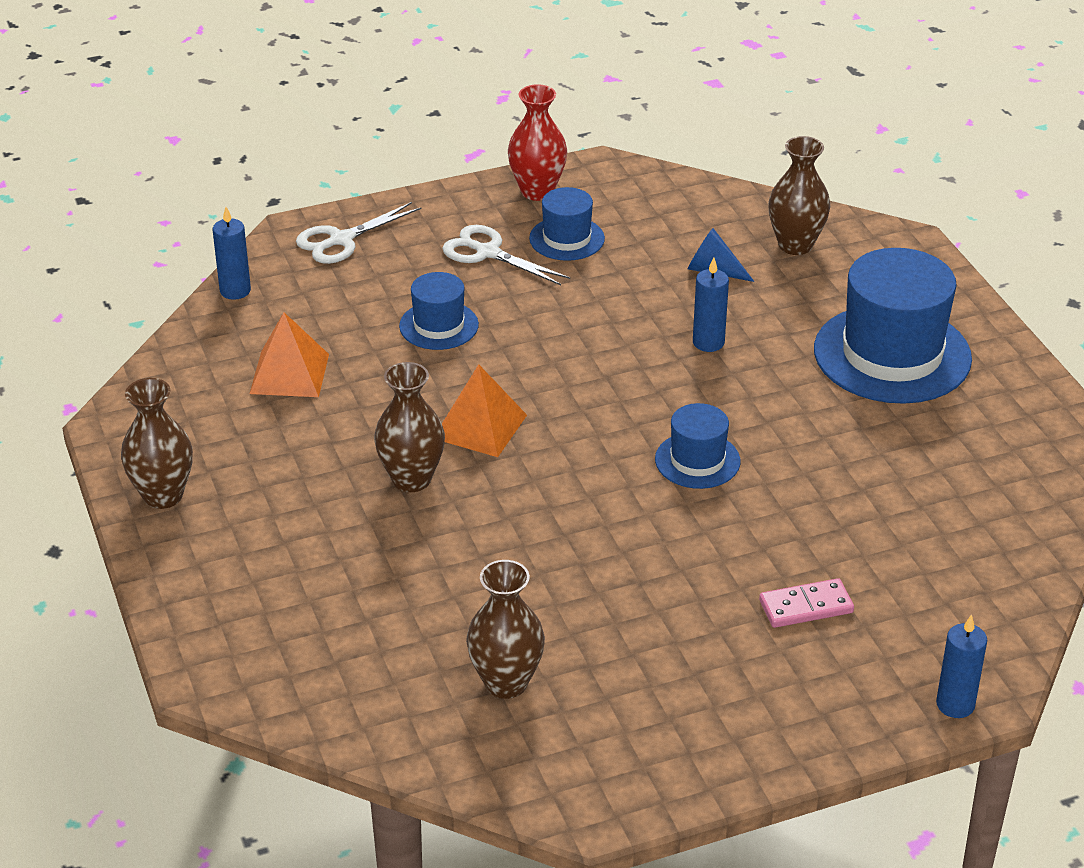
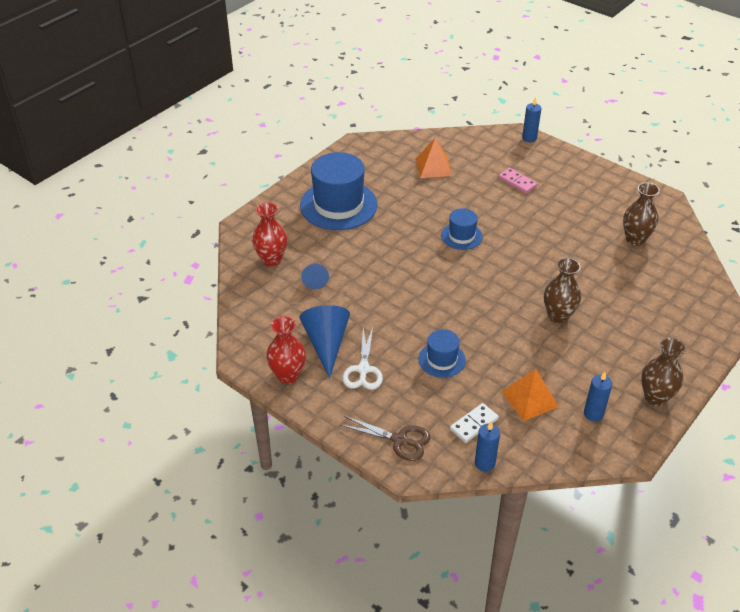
camera: 120 degrees left, 5 degrees up
white scissors [296,202,421,264] -> brown scissors [340,416,430,461]
orange pyramid [442,364,527,457] -> orange pyramid moved to [416,137,452,178]
blue hat [529,187,605,261] -> blue cone [299,305,350,378]
blue candle [693,257,729,352] -> blue candle moved to [584,372,612,421]
brown vase [768,136,830,255] -> red vase [252,202,287,266]
none -> white domino [450,403,499,443]

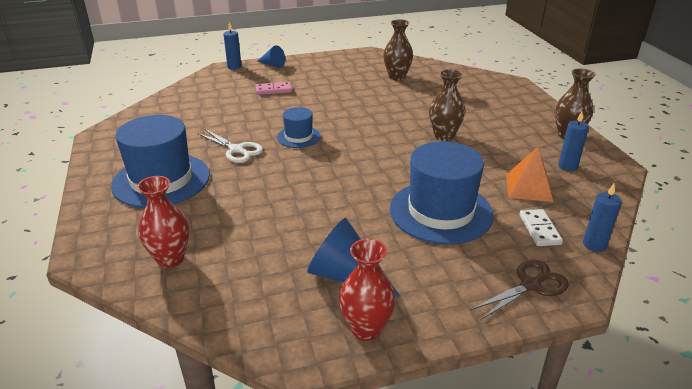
camera: 55 degrees left, 10 degrees down
blue cone [301,263,329,289] -> blue cone moved to [258,45,285,68]
white scissors [342,327,383,390] -> white scissors moved to [197,129,263,163]
orange pyramid [416,137,452,178] -> none
blue hat [418,329,466,378] -> blue hat [390,141,494,245], size x1.95

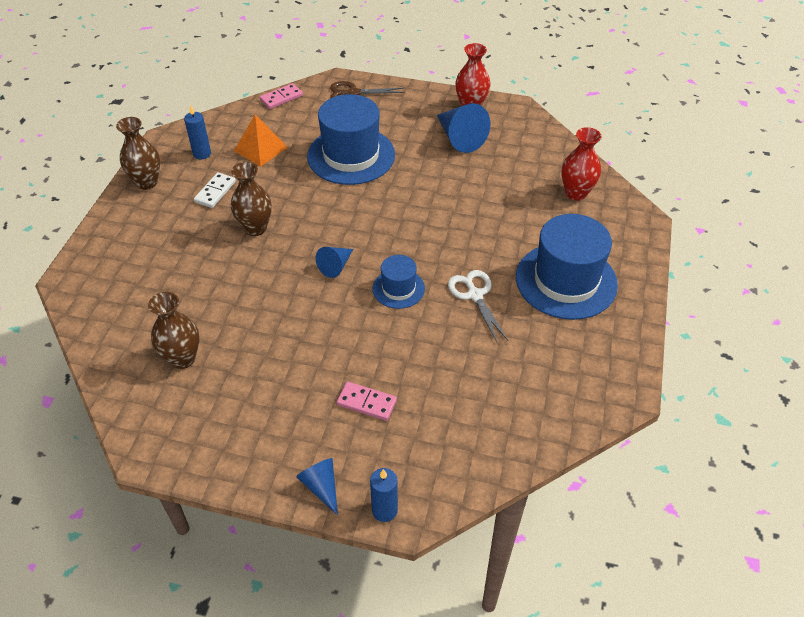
camera: 150 degrees left, 15 degrees up
white domino [520,209,563,246] -> white domino moved to [194,172,236,208]
blue candle [583,184,622,252] -> pink domino [260,83,303,109]
none -> blue cone [316,247,353,278]

